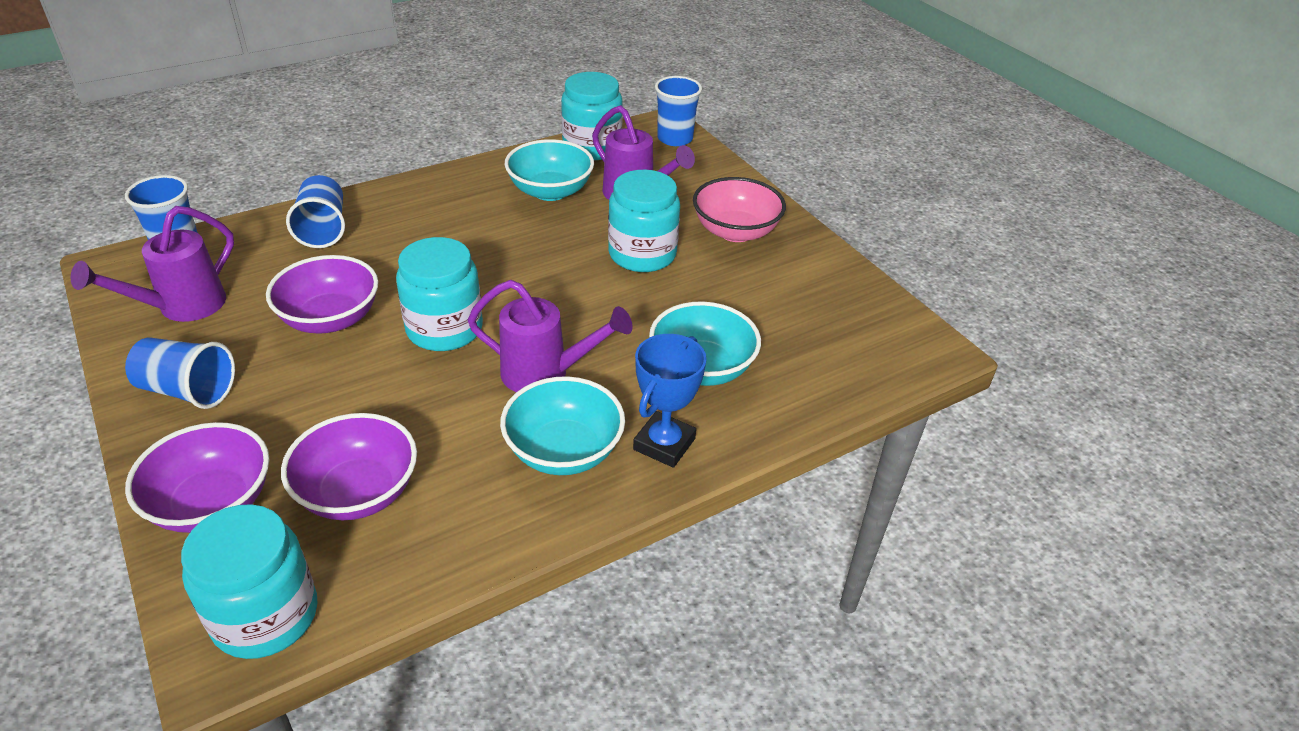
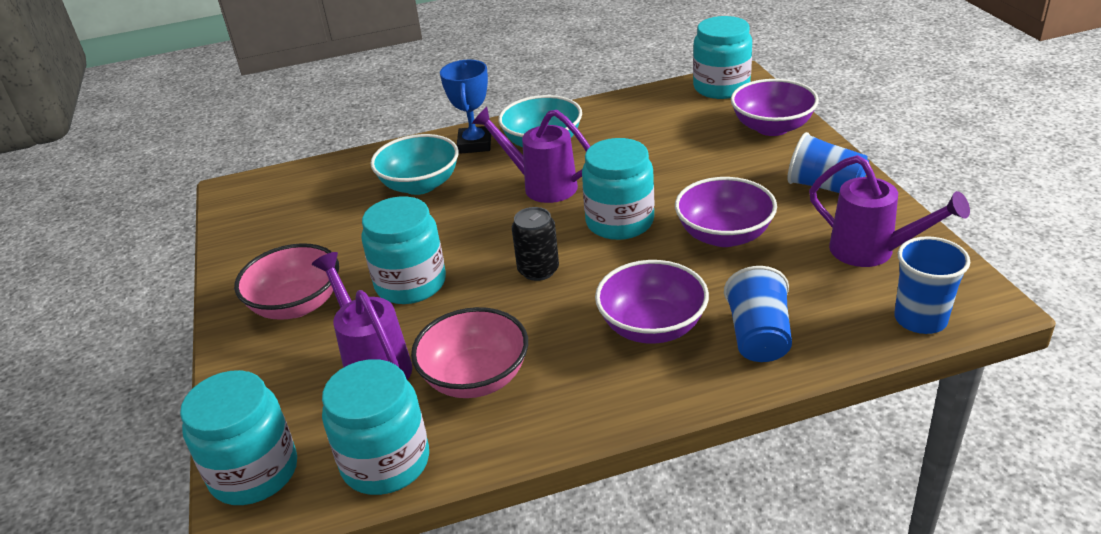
camera: 160 degrees left, 5 degrees down
purple watering can [71,206,234,322] -> purple watering can turned 75 degrees clockwise [809,155,970,267]
purple bowl [281,413,417,520] -> purple bowl moved to [595,260,709,344]
turquoise bowl [505,139,594,201] -> pink bowl [411,307,528,398]
blue trophy [633,334,707,468] -> blue trophy turned 45 degrees counterclockwise [440,59,491,154]
blue cup [655,76,702,146] -> turquoise jar [180,370,297,505]
none -> black can [512,207,559,281]

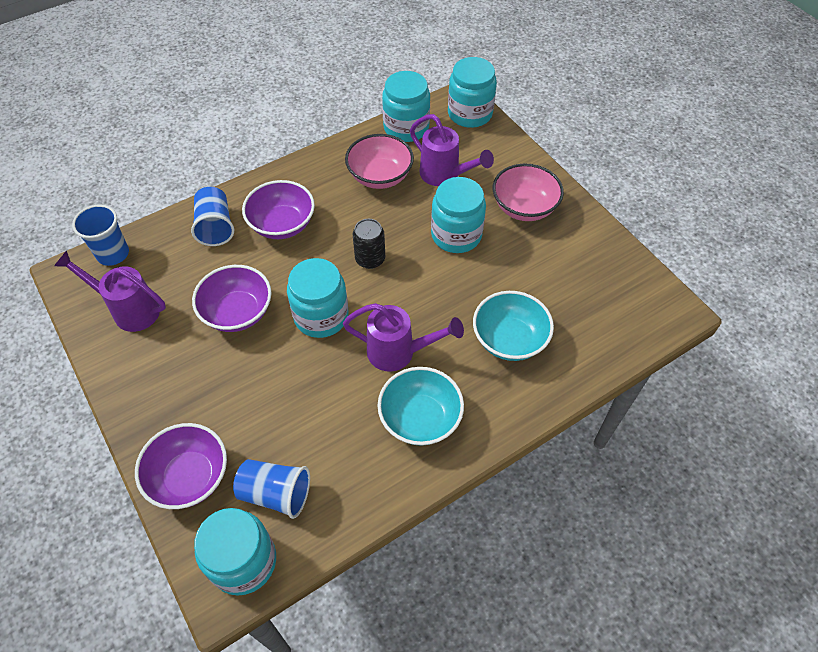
camera: 160 degrees right, 20 degrees up
blue trophy [440,59,491,154] -> none
blue cup [787,132,869,193] -> blue cup moved to [233,459,310,519]

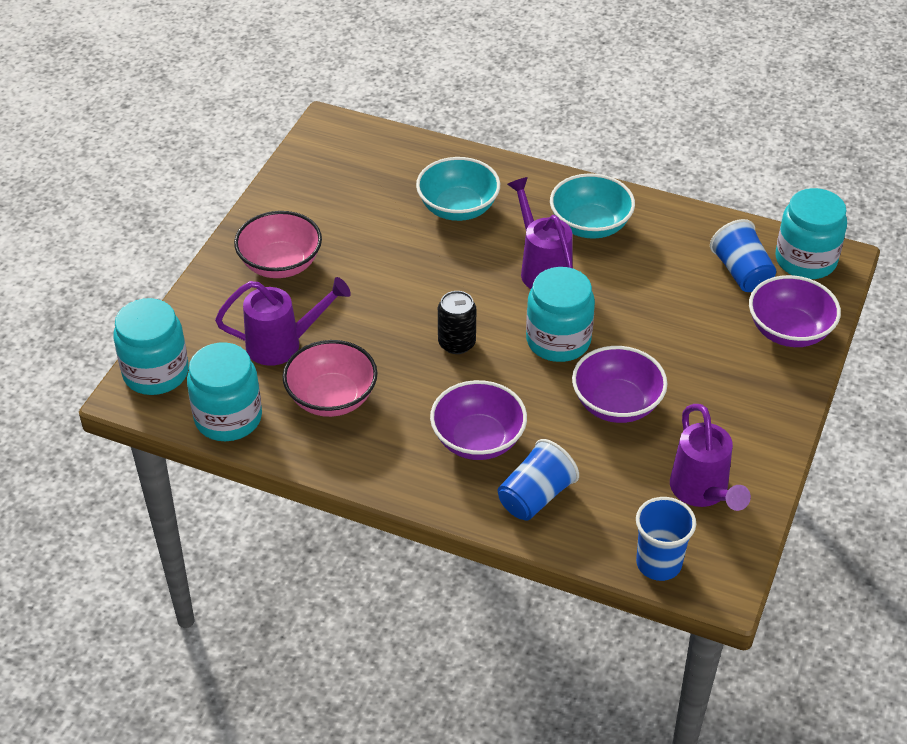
camera: 125 degrees left, 10 degrees down
purple watering can [410,114,494,186] -> purple watering can turned 75 degrees clockwise [215,277,351,366]
turquoise jar [431,177,486,253] -> none

